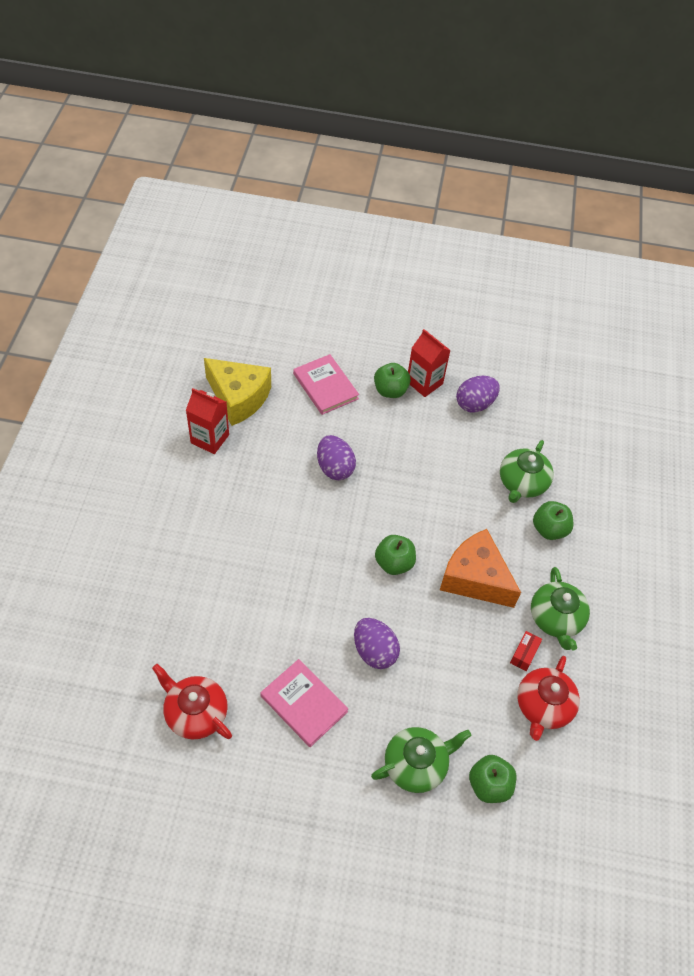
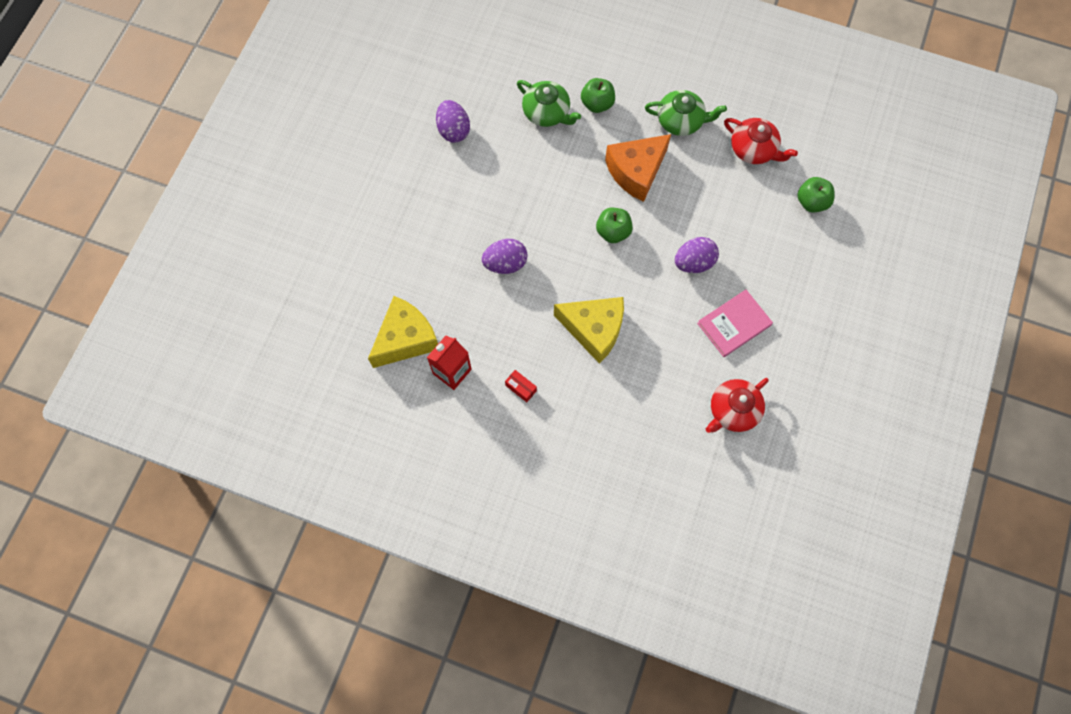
camera: 75 degrees left, 15 degrees up
pink book [293,354,359,415] -> none
green teapot [371,727,471,793] -> none
green apple [374,363,411,398] -> none
red carton [408,329,451,397] -> none
red box [510,631,542,671] -> red box moved to [505,370,537,402]
none -> yellow cheese [554,297,624,364]

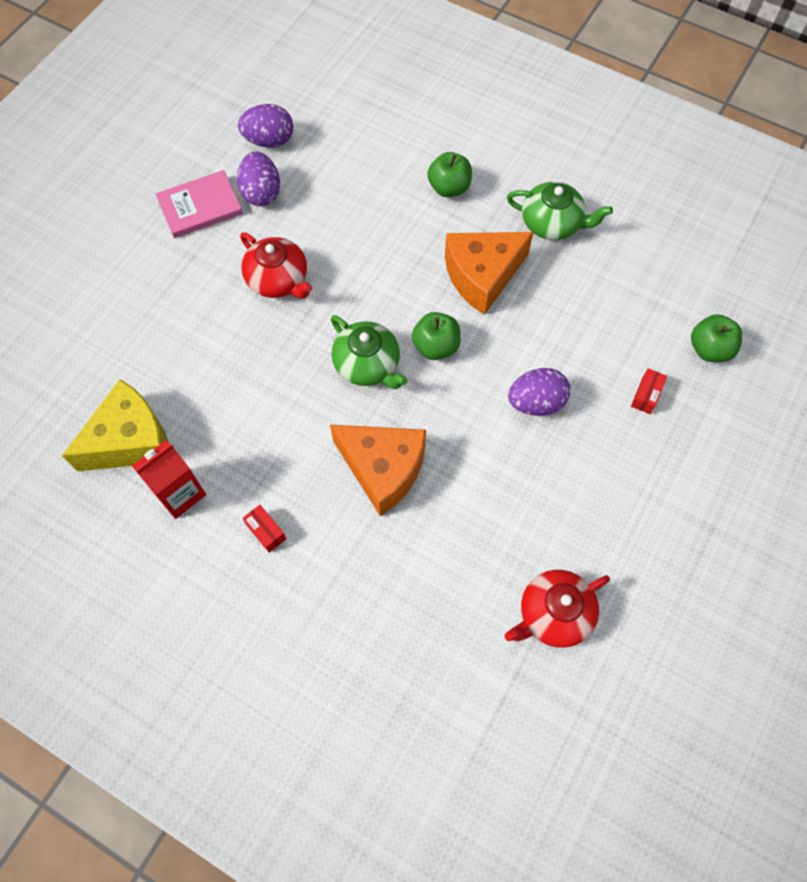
camera: 10 degrees right, 5 degrees down
purple egg [482,239,528,274] -> purple egg moved to [238,104,293,148]
green teapot [517,80,581,127] -> green teapot moved to [331,315,408,389]
yellow cheese [554,297,624,364] -> orange cheese [330,425,426,516]
pink book [697,290,773,357] -> pink book moved to [156,170,243,238]
red teapot [724,118,798,164] -> red teapot moved to [240,233,313,299]
none -> red box [631,368,667,414]

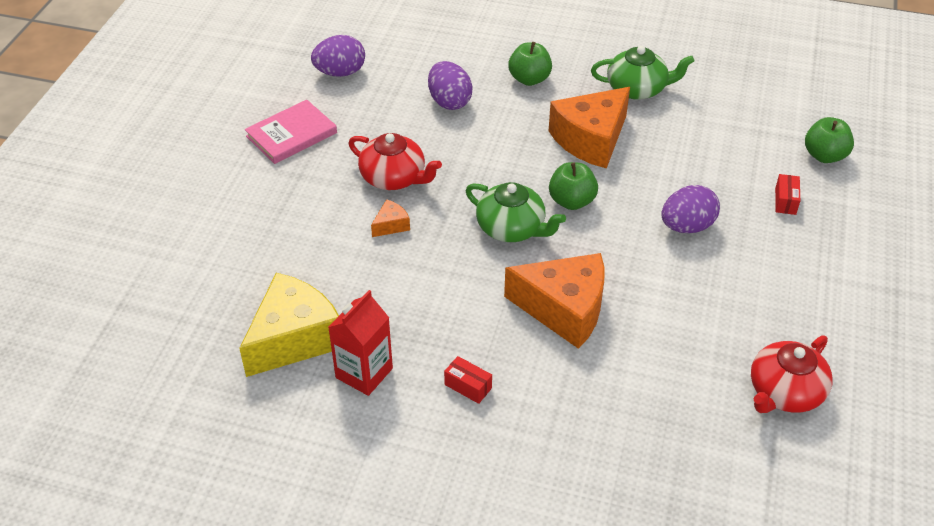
camera: 15 degrees left, 20 degrees down
purple egg [237,152,280,206] -> purple egg moved to [428,61,473,110]
none -> orange cheese [371,199,410,237]

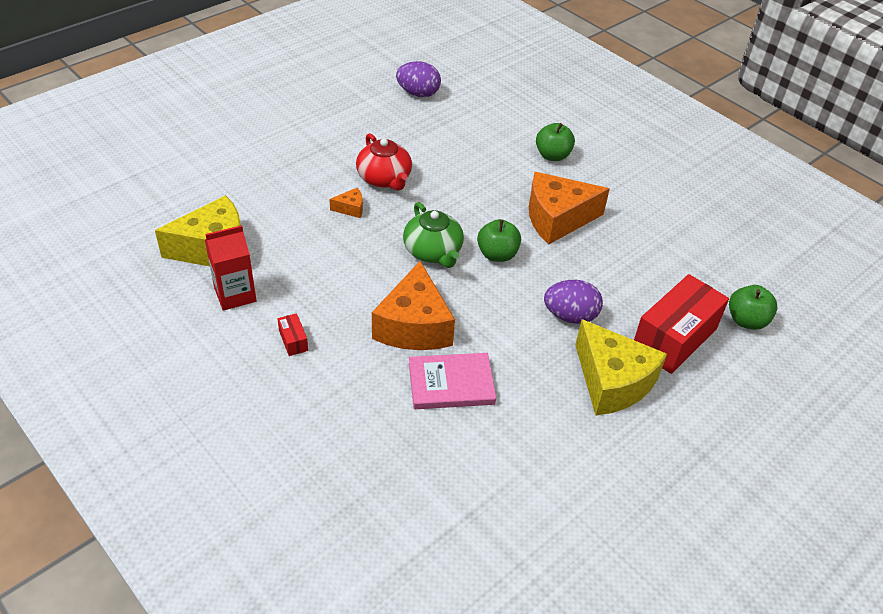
camera: 30 degrees right, 0 degrees up
pink book [245,100,337,164] -> pink book moved to [409,353,496,409]
purple egg [428,61,473,110] -> none
orange cheese [504,253,604,349] -> orange cheese turned 45 degrees clockwise [372,261,455,350]
green teapot [591,46,694,100] -> none
red teapot [751,336,833,413] -> none
red box [775,174,800,215] -> red box [634,274,729,374], size x2.43
none -> yellow cheese [575,319,667,415]

